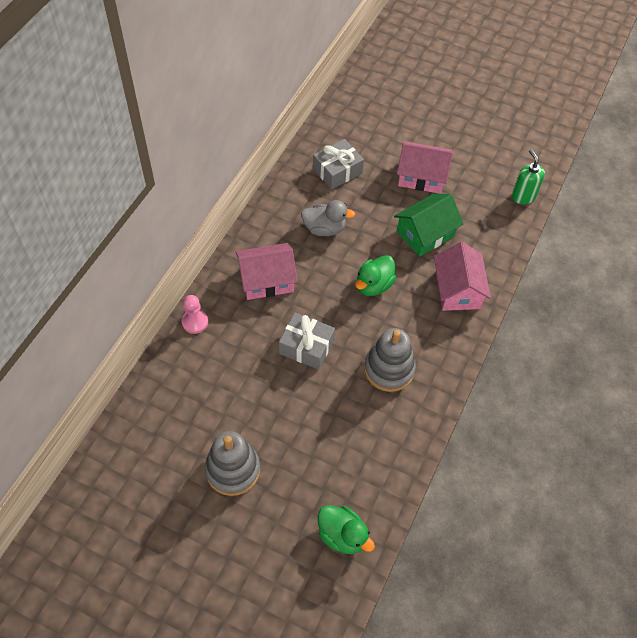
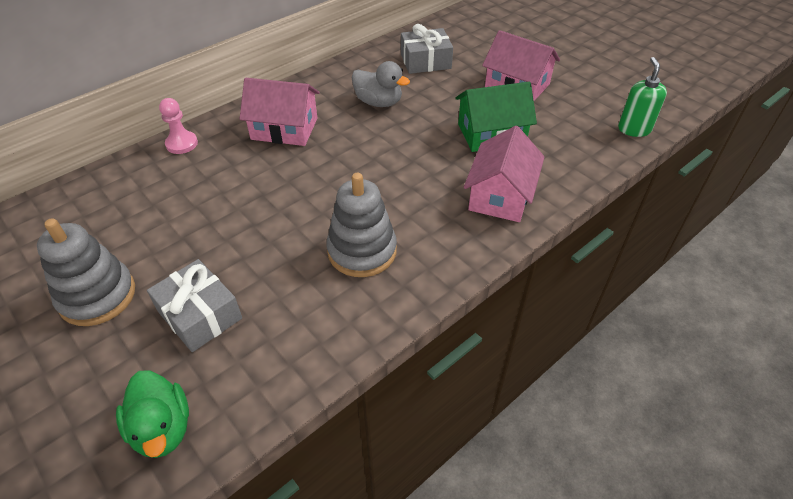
camera: 25 degrees right, 10 degrees down
grey gift [279,313,335,370] -> grey gift moved to [147,259,242,352]
green duck [355,255,396,296] -> none

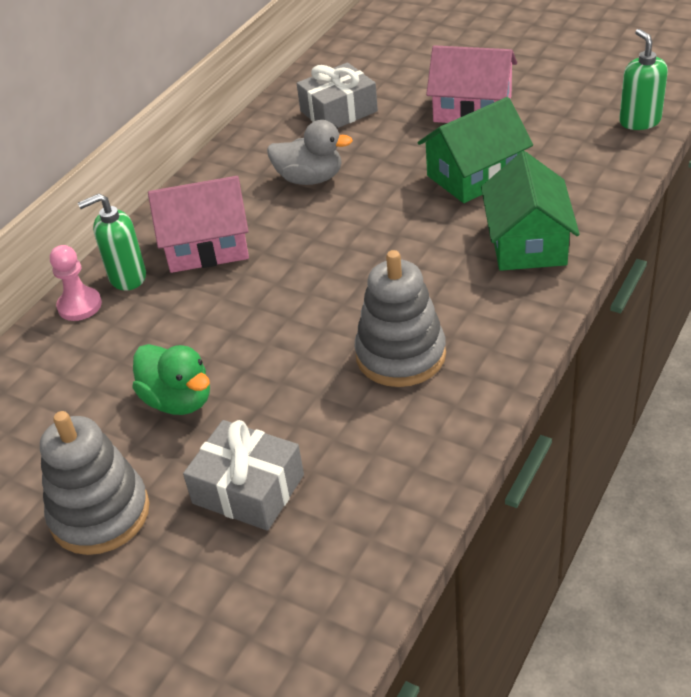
camera: 15 degrees left, 5 degrees down
green duck [116,370,189,458] -> green duck moved to [132,344,210,415]
pink house [464,126,544,222] -> green house [481,151,580,271]
none -> green soap dispenser [78,194,146,291]

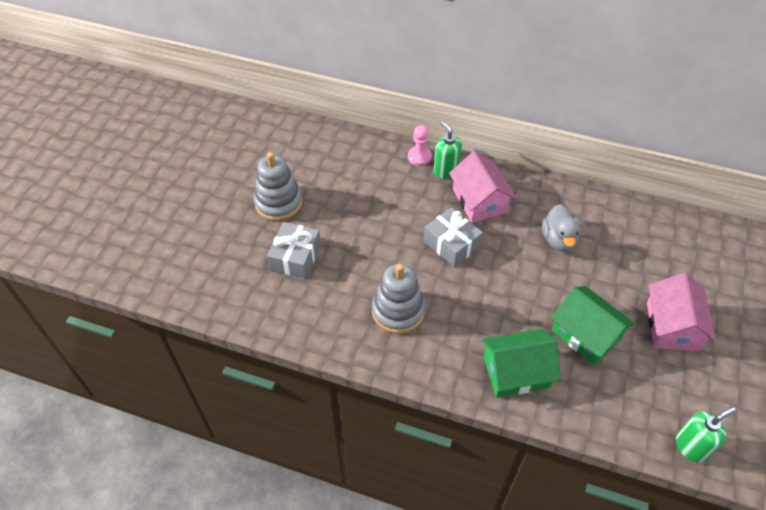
camera: 75 degrees right, 10 degrees up
green duck [132,344,210,415] -> none
grey gift [297,63,378,128] -> grey gift moved to [424,207,483,267]

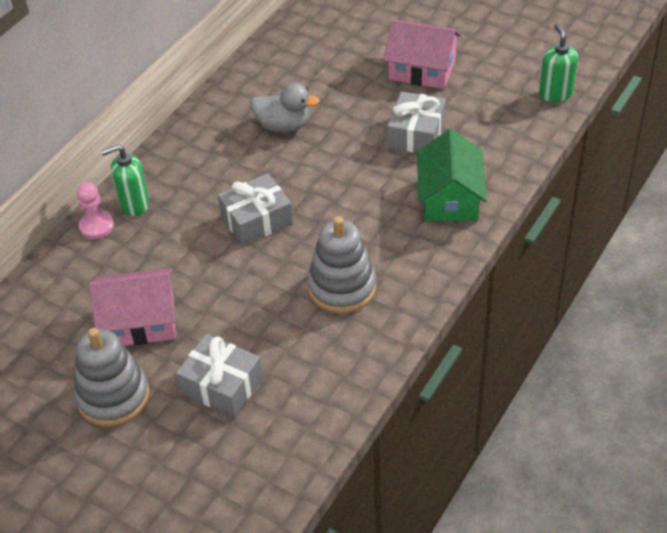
camera: 75 degrees left, 5 degrees down
pink house [449,151,516,223] -> pink house moved to [89,268,176,346]
green house [551,286,635,365] -> grey gift [387,91,446,153]

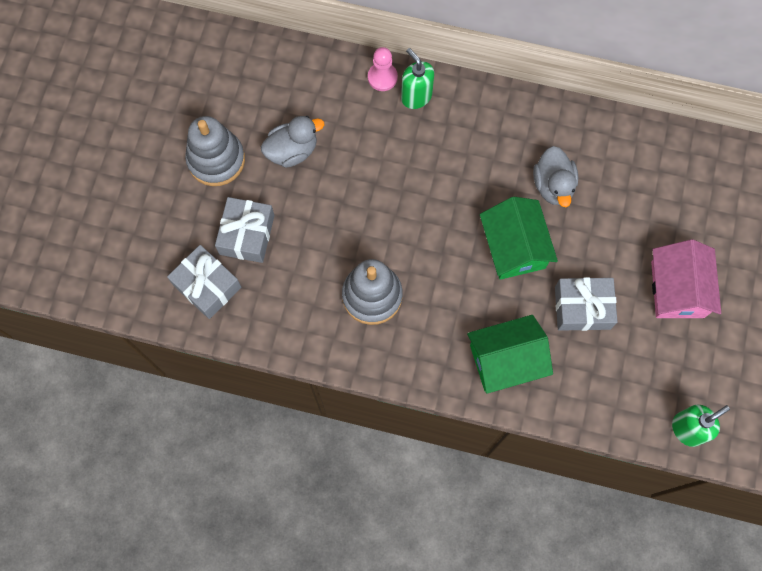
camera: 70 degrees right, 25 degrees up
pink house [89,268,176,346] -> grey duck [261,116,324,168]
grey gift [218,173,293,246] -> grey gift moved to [167,245,241,319]
none -> green house [480,197,558,280]

